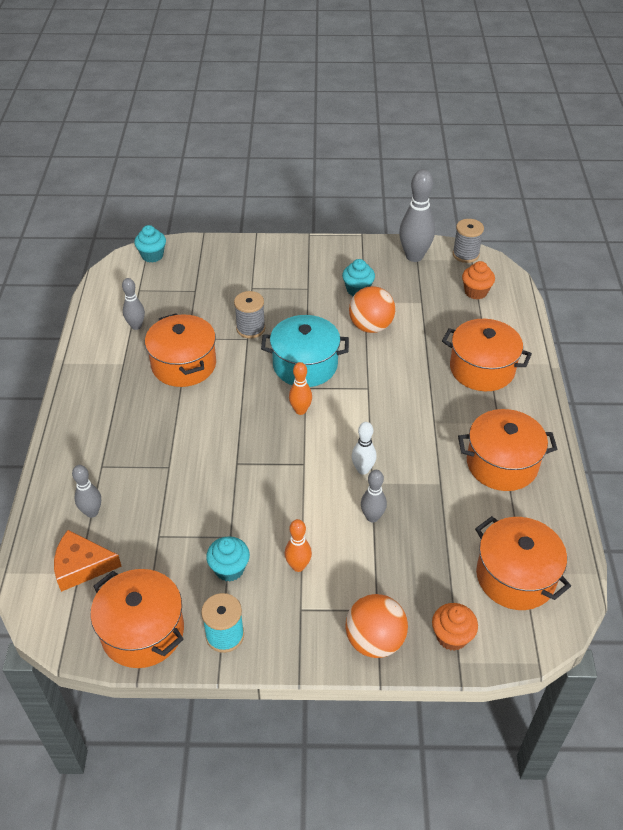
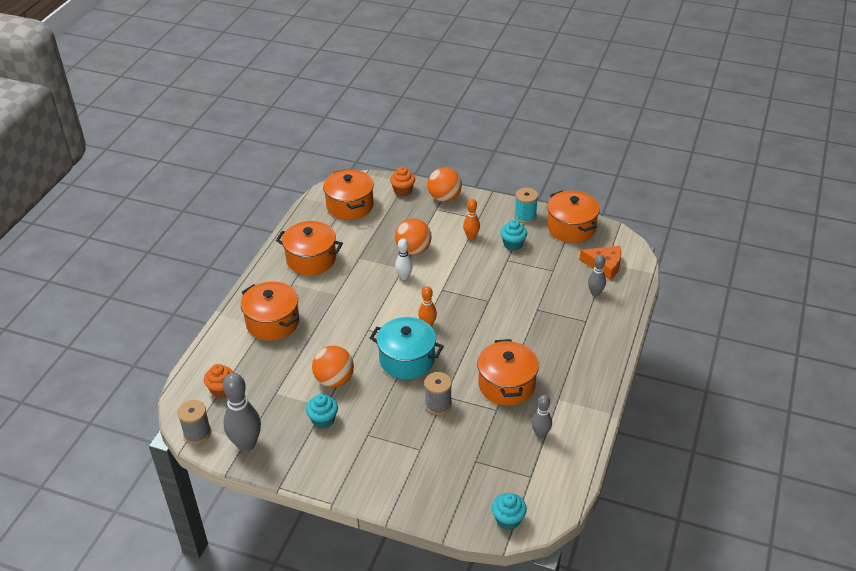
camera: 160 degrees left, 5 degrees down
grey bowling pin [361,470,387,523] -> orange ball [395,218,432,255]

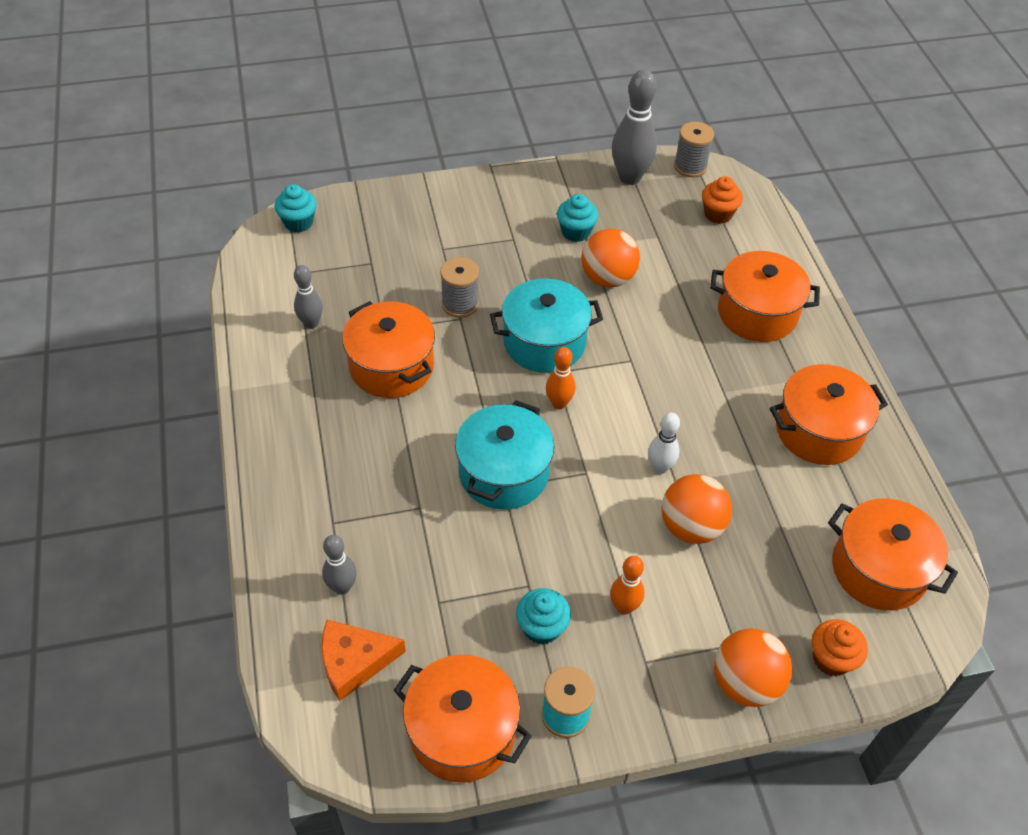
camera: 145 degrees right, 10 degrees up
none -> turquoise pot [455,400,554,510]

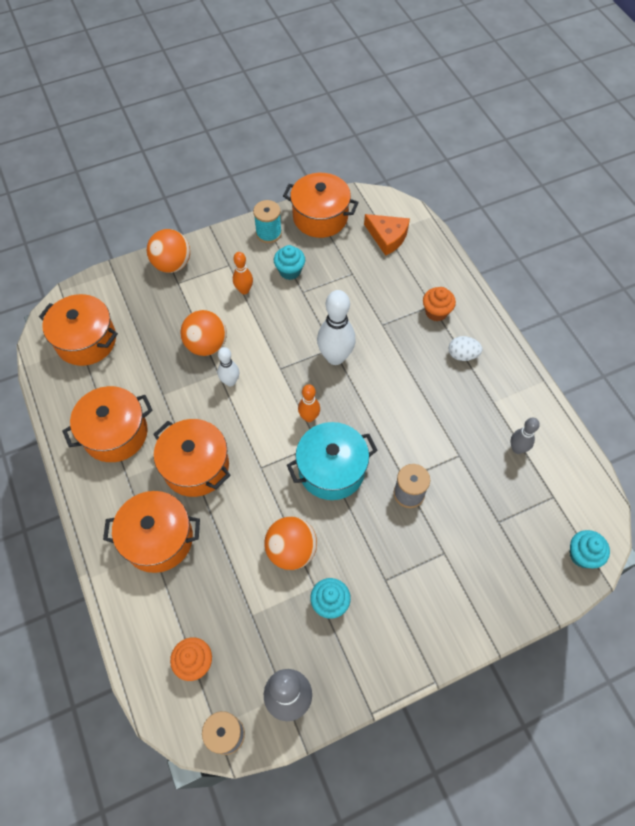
camera: 170 degrees right, 10 degrees up
orange cheese [321,620,406,701] -> orange cheese turned 60 degrees clockwise [364,214,410,256]
grey bowling pin [322,535,357,595] -> none
orange pot [342,301,435,398] -> orange pot moved to [153,419,231,497]
turquoise pot [455,400,554,510] -> white bowling pin [317,290,356,365]
orange cupcake [812,619,868,676] -> orange cupcake moved to [423,287,456,321]
none -> white egg [448,336,482,361]

